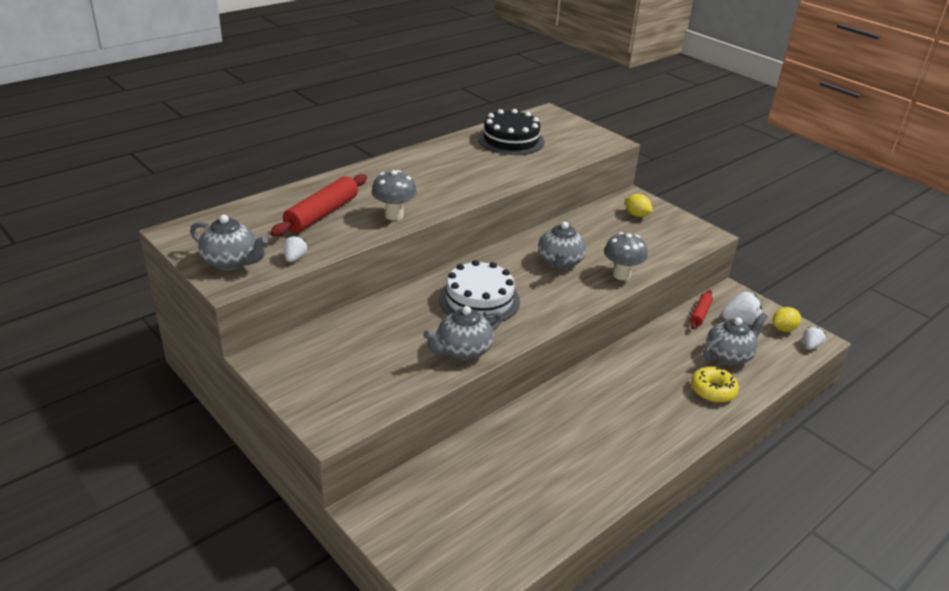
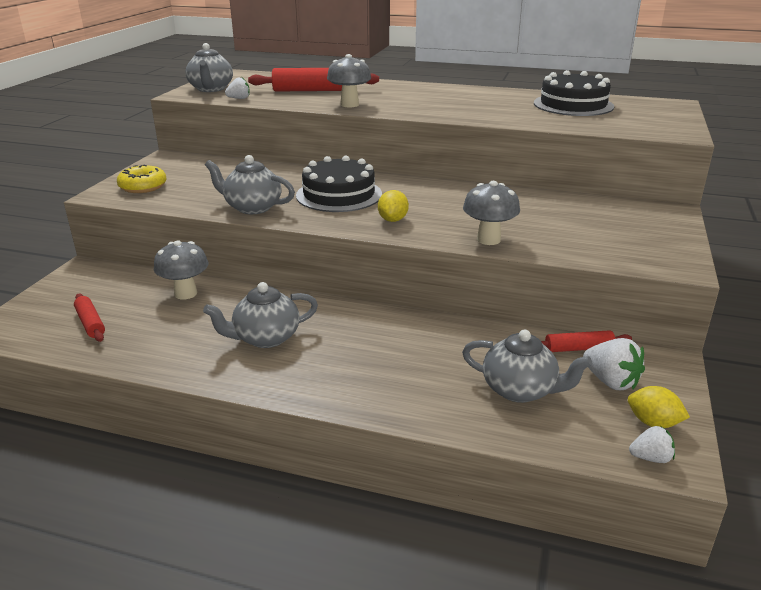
camera: 60 degrees right, 5 degrees down
white cake [439,260,520,324] -> black cake [296,156,382,212]
grey teapot [538,221,586,270] -> grey teapot moved to [203,282,318,348]
yellow lemon [625,194,652,217] -> yellow lemon moved to [378,190,409,222]
yellow donut [691,367,739,403] -> yellow donut moved to [117,165,167,193]
none -> red rolling pin [74,294,105,342]
none -> grey mushroom [154,240,208,299]

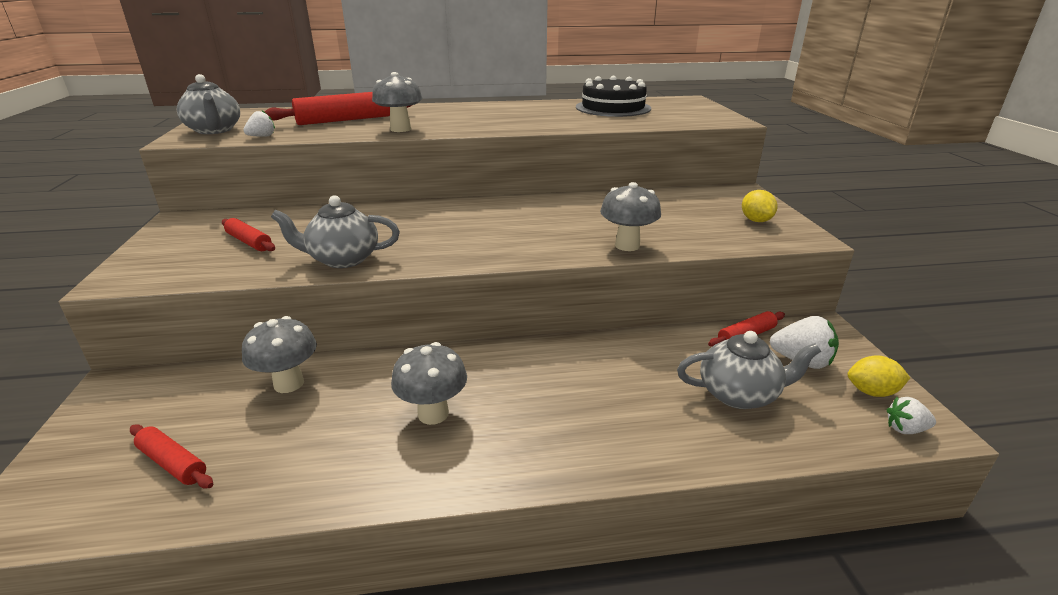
camera: 25 degrees left, 0 degrees up
yellow donut [117,165,167,193] -> none
grey teapot [203,282,318,348] -> grey mushroom [391,342,467,425]
black cake [296,156,382,212] -> none
yellow lemon [378,190,409,222] -> yellow lemon moved to [742,190,777,222]
white strawberry [629,426,675,463] -> white strawberry turned 150 degrees counterclockwise [887,397,936,434]
none -> red rolling pin [222,218,275,251]

